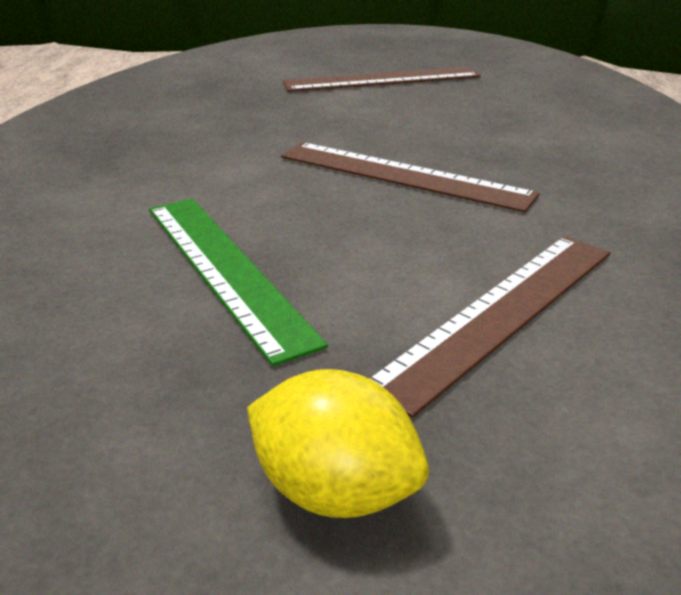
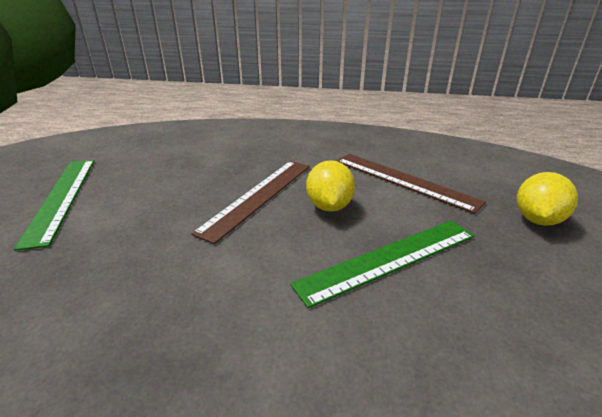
camera: 90 degrees left, 0 degrees up
brown ruler [283,67,481,92] -> green ruler [14,160,94,251]
none -> yellow lemon [306,160,355,212]

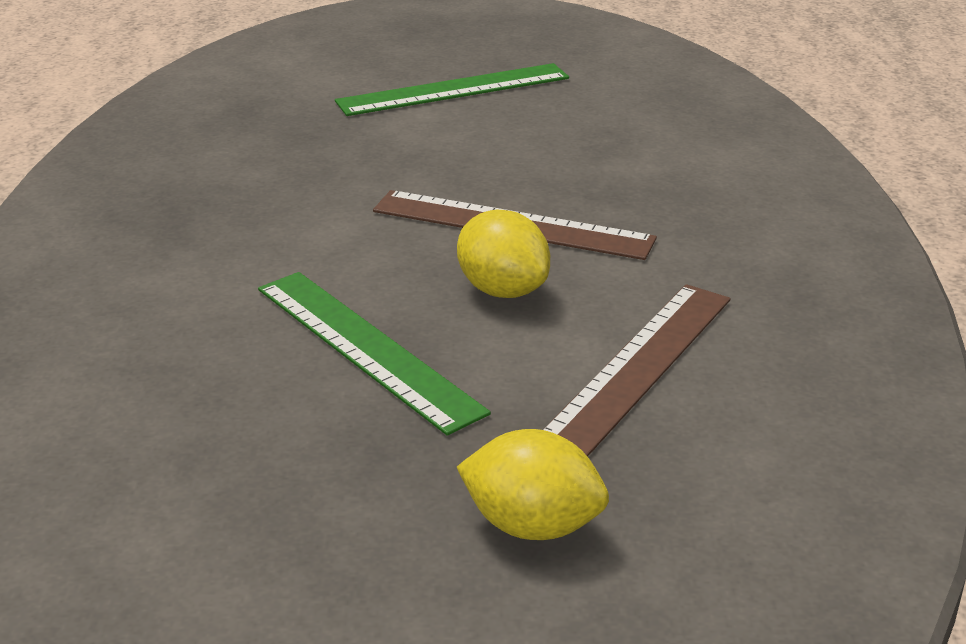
camera: 80 degrees right, 0 degrees up
yellow lemon [306,160,355,212] -> yellow lemon turned 60 degrees clockwise [457,210,550,298]

